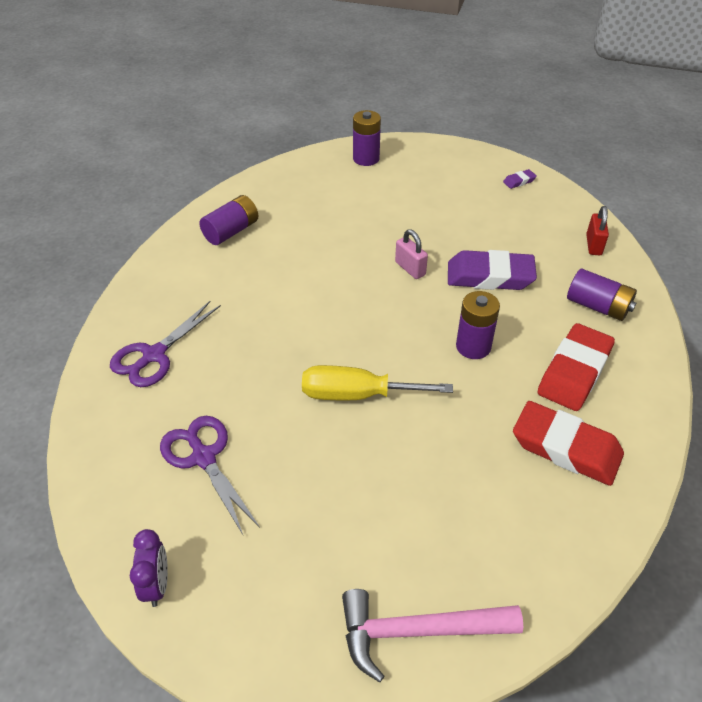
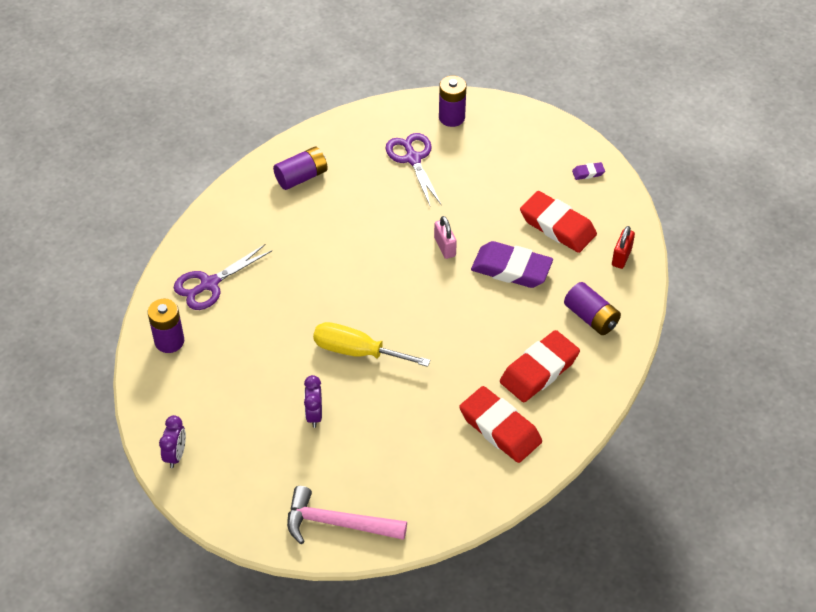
camera: 15 degrees right, 5 degrees up
purple scissors [160,416,260,535] -> purple scissors moved to [386,133,441,206]
purple battery [456,291,500,359] -> purple battery moved to [148,299,184,353]
none -> purple clock [304,375,322,428]
none -> red eraser [520,191,597,253]

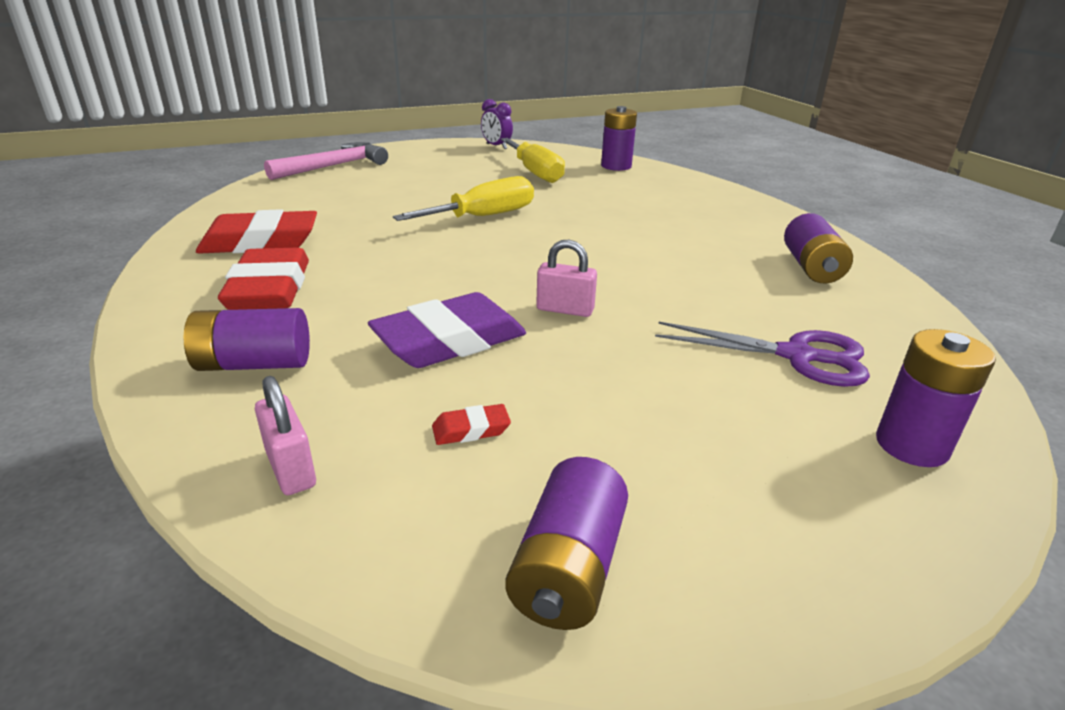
camera: 125 degrees right, 20 degrees down
purple scissors [174,244,273,310] -> none
purple clock [304,375,322,428] -> none
red eraser [520,191,597,253] -> red eraser [432,404,511,445], size x0.42
purple eraser [572,162,605,180] -> purple battery [505,457,628,630]
red padlock [612,226,635,269] -> pink padlock [255,376,316,495]
none -> yellow screwdriver [501,138,565,183]

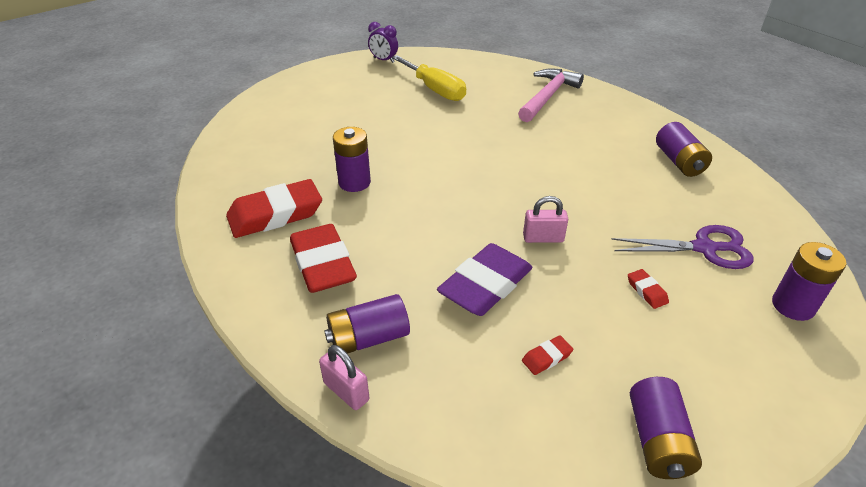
camera: 15 degrees left, 10 degrees up
pink padlock [255,376,316,495] -> pink padlock moved to [319,345,369,410]
pink hammer [264,142,388,180] -> pink hammer moved to [518,68,584,122]
yellow screwdriver [393,176,534,221] -> none
purple battery [601,106,637,171] -> purple battery moved to [333,127,371,192]
none -> red eraser [628,269,669,309]

